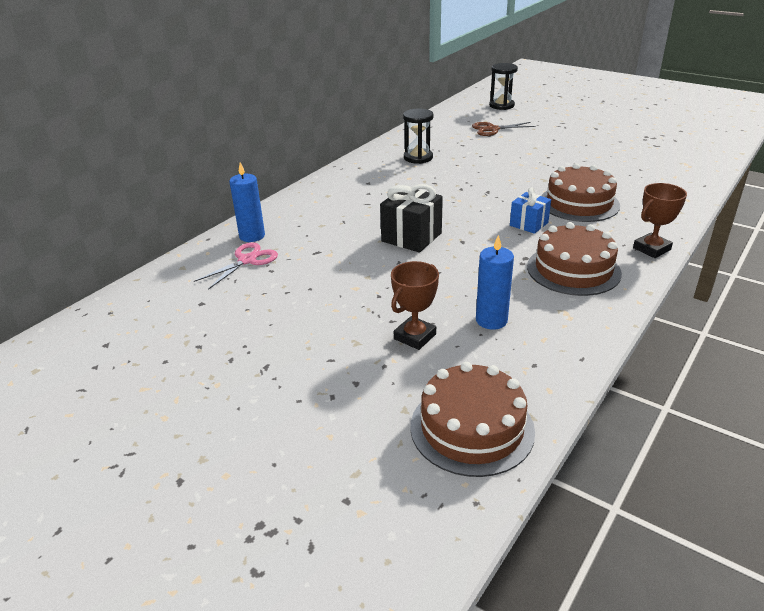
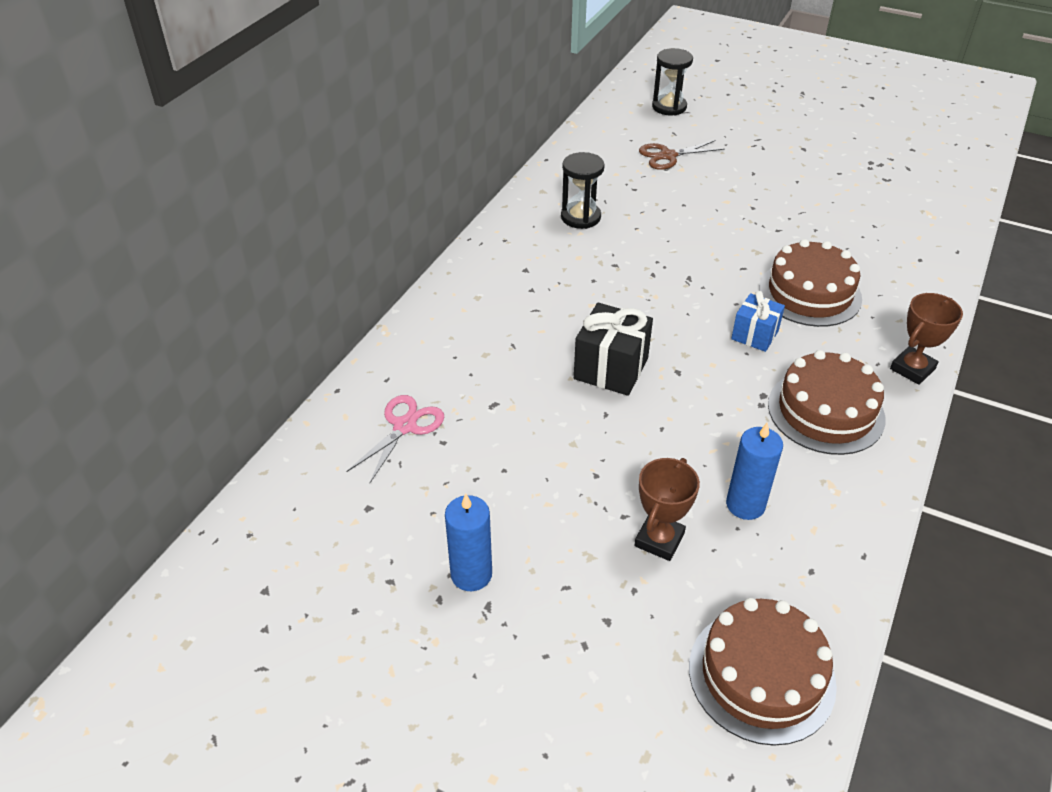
camera: 10 degrees left, 10 degrees up
blue candle [229,162,265,242] -> blue candle moved to [445,494,492,591]

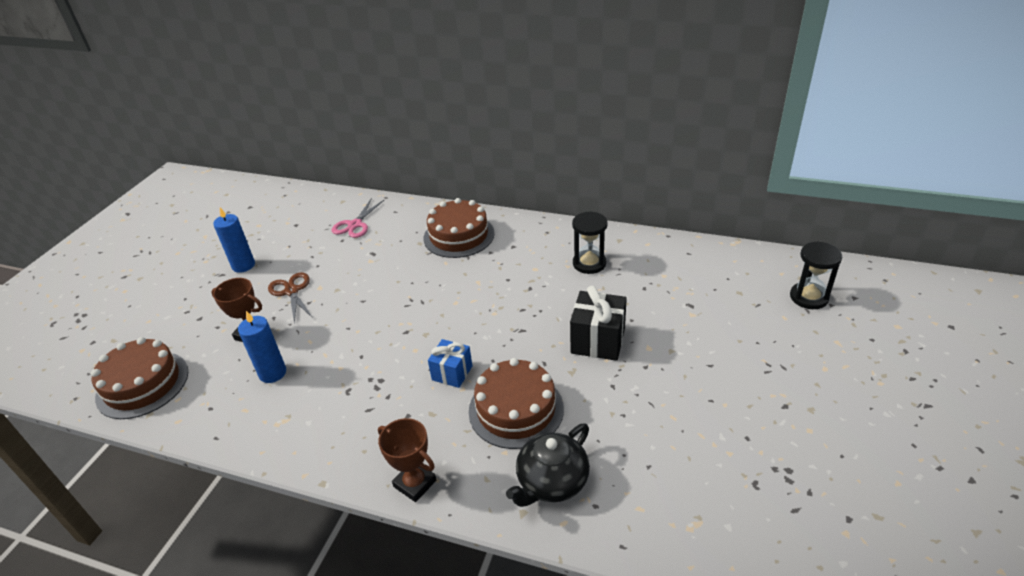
camera: 85 degrees right, 5 degrees down
pink scissors [346,395,444,483] -> pink scissors turned 90 degrees clockwise [332,198,384,238]
black gift [574,303,653,396] -> black gift moved to [570,286,627,361]
brown scissors [639,140,725,170] -> brown scissors moved to [268,272,313,324]
brown cake [768,350,885,455] -> brown cake moved to [424,198,494,258]
none -> black teapot [506,423,590,507]

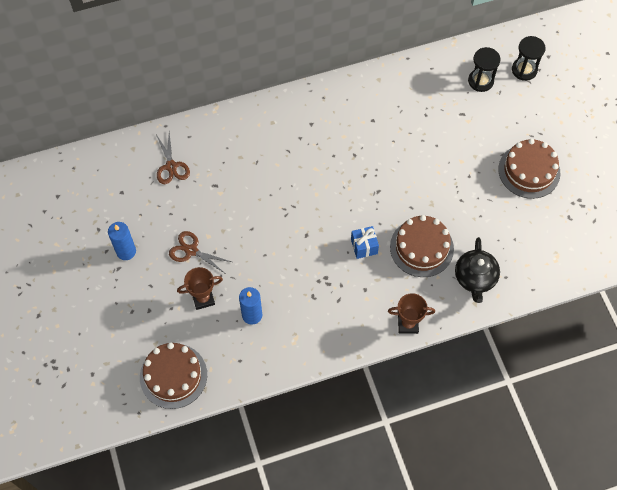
camera: 40 degrees left, 25 degrees up
pink scissors [332,198,384,238] -> brown scissors [156,132,190,184]
brown cake [424,198,494,258] -> brown cake moved to [499,139,560,199]
black gift [570,286,627,361] -> none
black hourglass [572,211,608,274] -> black hourglass moved to [468,47,501,92]

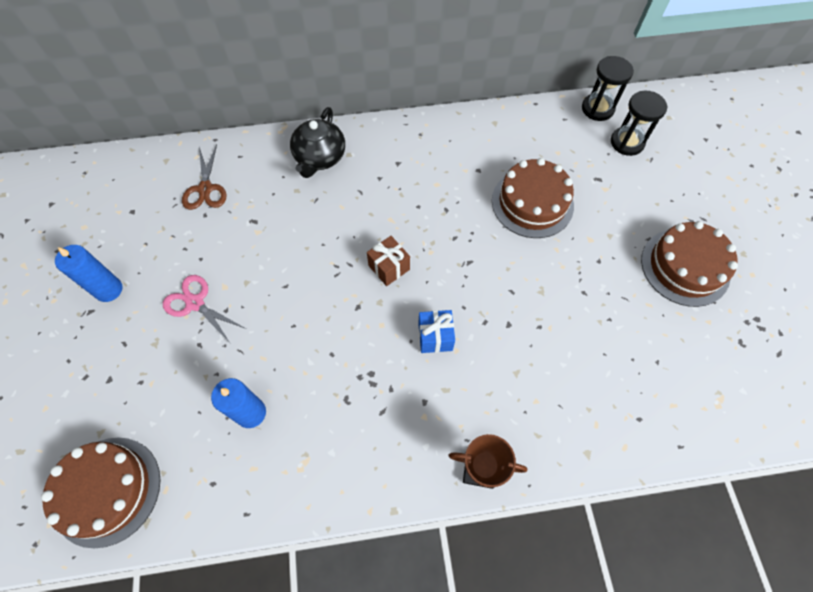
camera: 10 degrees right, 0 degrees up
brown scissors [169,231,232,273] -> pink scissors [163,275,246,343]
brown trophy [177,267,223,310] -> none
brown cake [390,215,454,277] -> brown cake moved to [492,158,574,238]
black teapot [455,237,500,303] -> black teapot moved to [290,107,345,178]
black hourglass [512,36,546,81] -> black hourglass moved to [582,56,634,121]
none -> brown gift [367,236,410,286]

